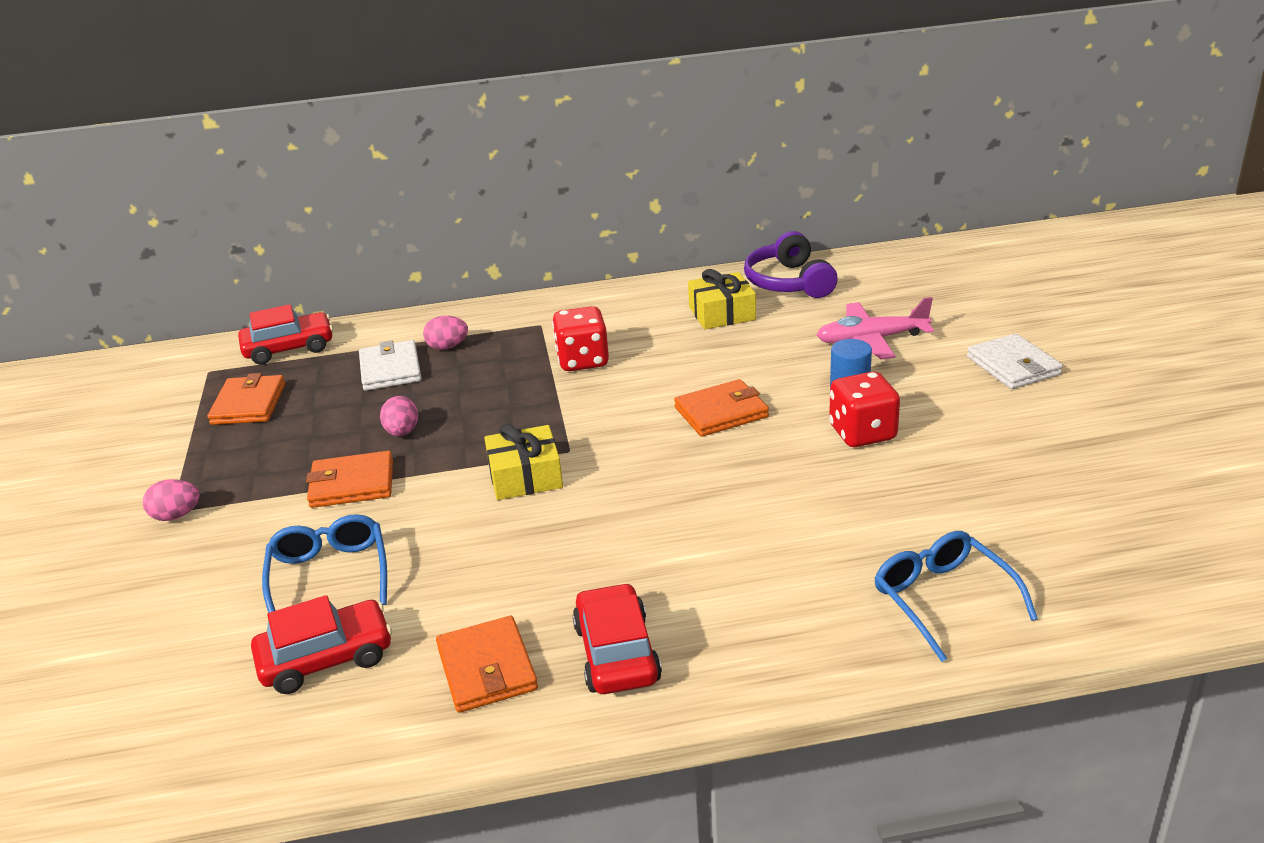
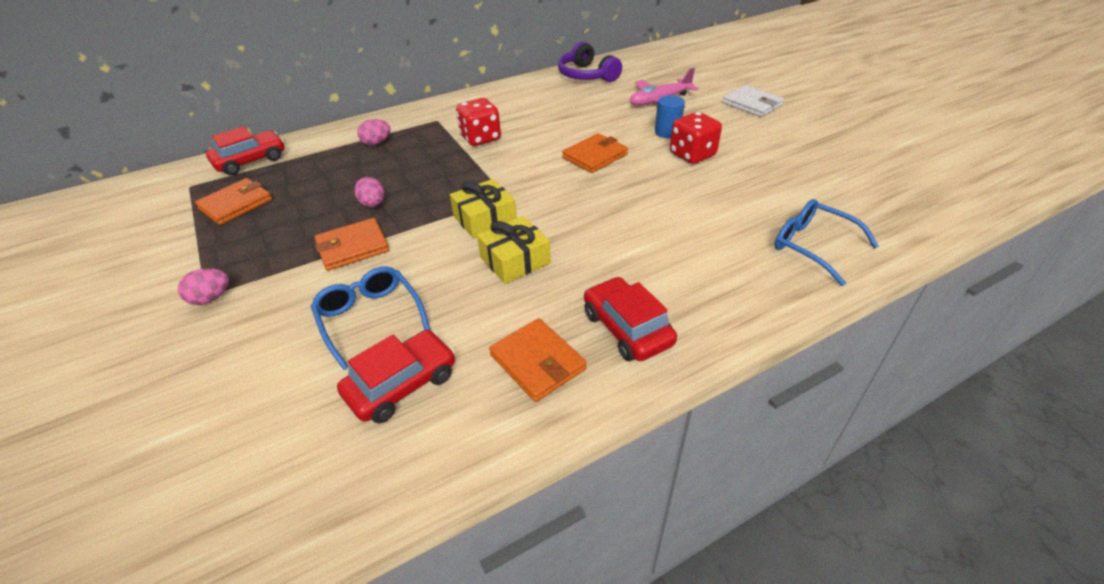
camera: 20 degrees left, 10 degrees up
orange wallet [208,373,285,425] -> orange wallet turned 60 degrees clockwise [195,178,272,225]
white wallet [359,340,422,391] -> none
yellow gift [688,269,756,329] -> yellow gift moved to [477,216,551,284]

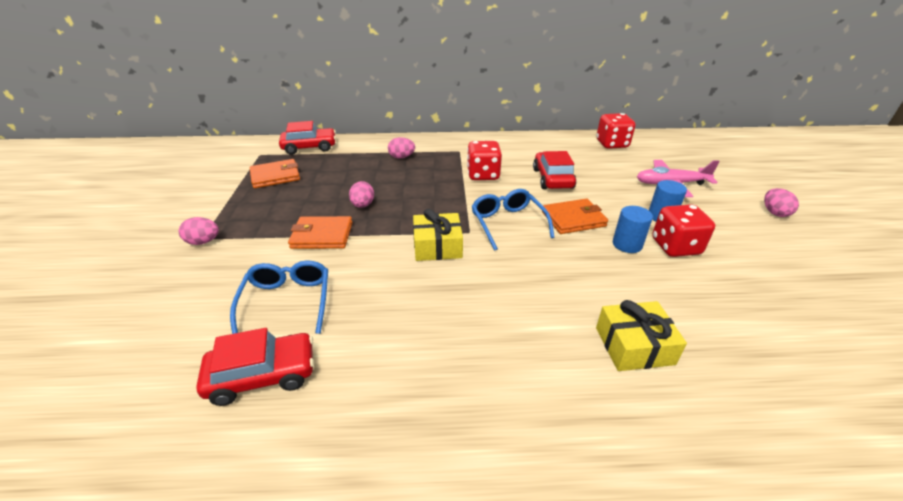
camera: 25 degrees right, 5 degrees down
yellow gift [477,216,551,284] -> yellow gift moved to [596,300,687,371]
orange wallet [489,318,587,402] -> none
purple headphones [558,42,622,82] -> red dice [596,113,635,149]
red car [584,277,677,361] -> red car moved to [533,151,576,189]
white wallet [723,85,784,117] -> pink egg [764,188,799,217]
blue glasses [775,199,879,286] -> blue glasses moved to [471,189,555,251]
none -> blue cylinder [613,206,653,253]

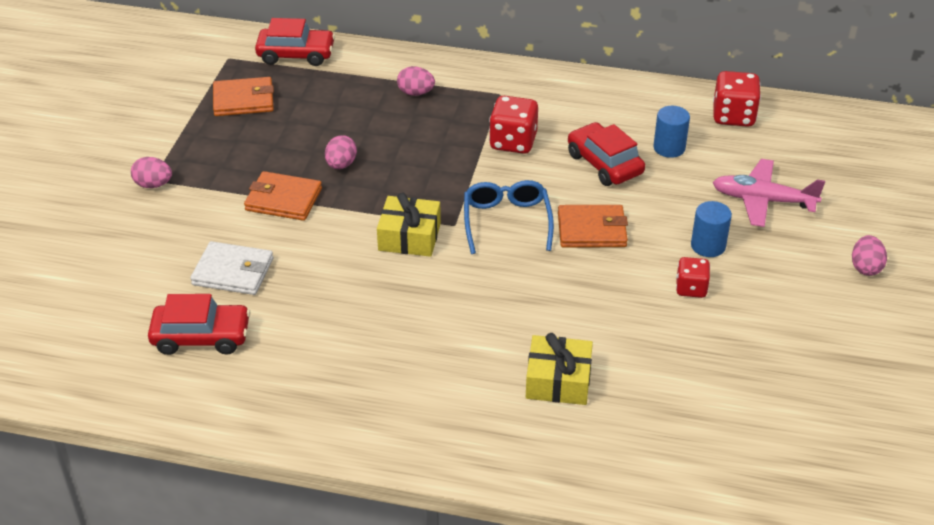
camera: 15 degrees right, 5 degrees up
blue glasses [230,261,328,334] -> white wallet [190,241,273,295]
red car [533,151,576,189] -> red car turned 45 degrees counterclockwise [568,122,645,186]
blue cylinder [613,206,653,253] -> blue cylinder moved to [653,106,690,158]
red dice [652,204,715,257] -> red dice [676,257,710,298], size x0.63

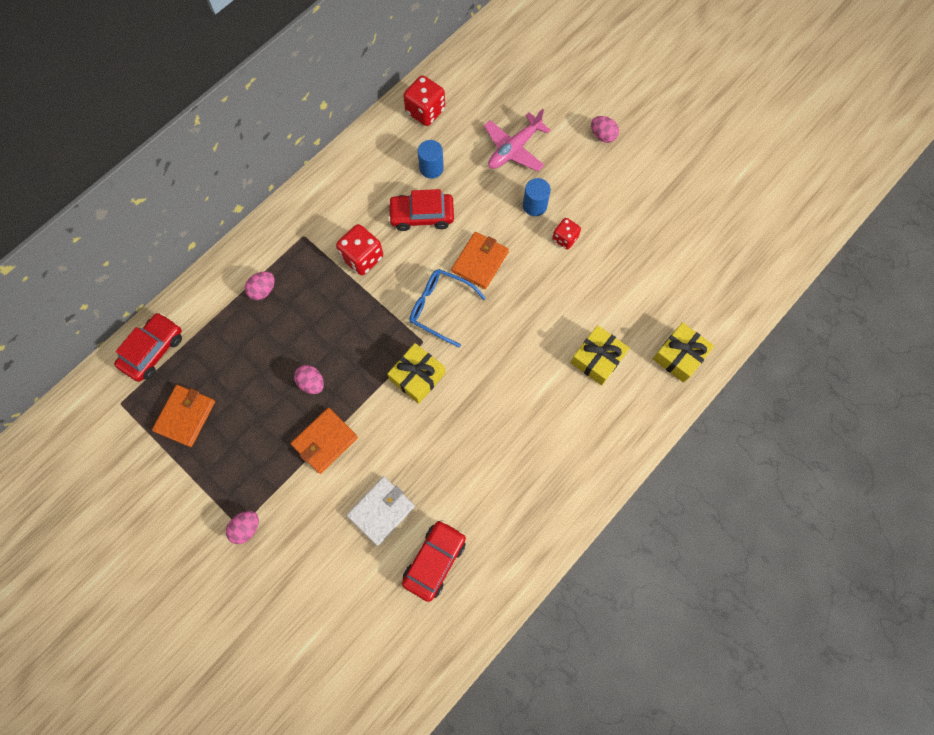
camera: 60 degrees left, 30 degrees up
none -> yellow gift [653,322,714,383]

